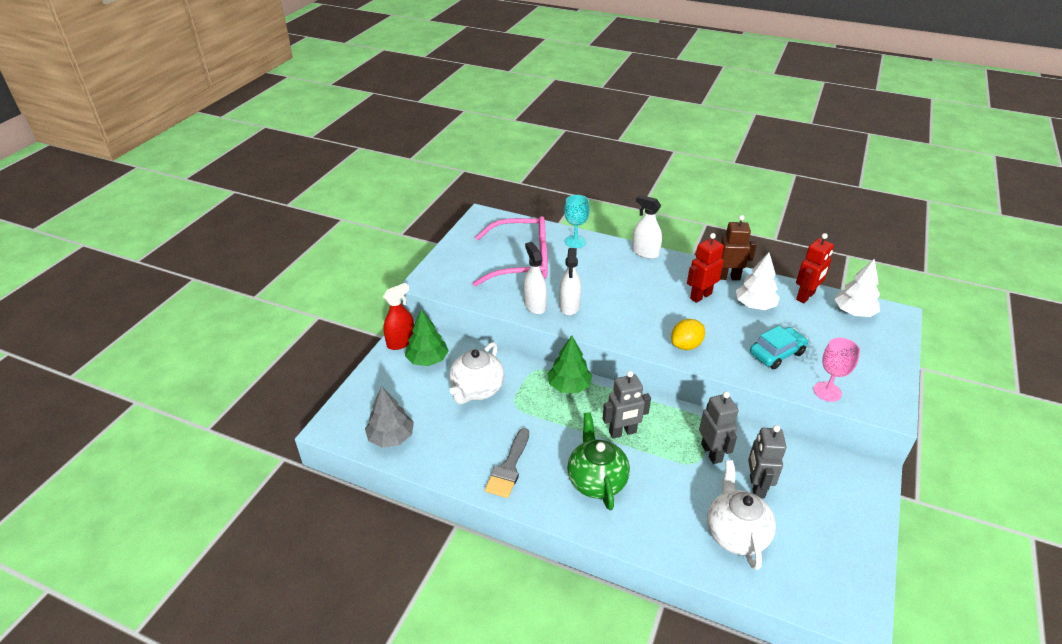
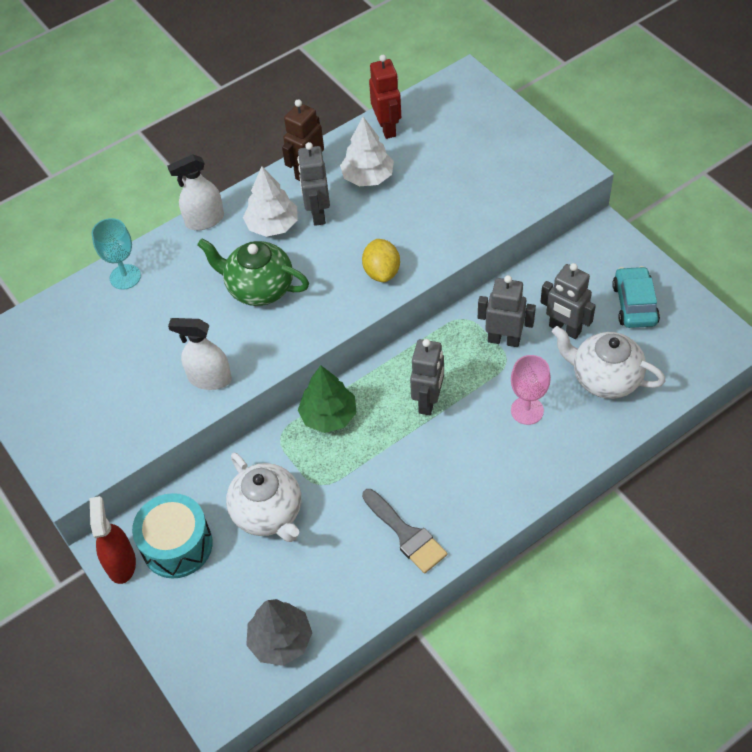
camera: 55 degrees left, 15 degrees up
green tree [405,309,449,366] -> turquoise drum [132,493,213,578]
pink glasses [473,216,548,286] -> none
white spray bottle [559,248,581,316] -> none
green teapot [567,412,630,510] -> green teapot moved to [197,239,309,306]
red robot [687,233,724,303] -> grey robot [297,142,330,226]
turquoise car [750,326,808,369] -> turquoise car moved to [612,266,660,328]
pink goblet [813,338,860,402] -> pink goblet moved to [511,355,551,425]
white tree [835,258,880,317] -> white tree moved to [243,166,298,237]

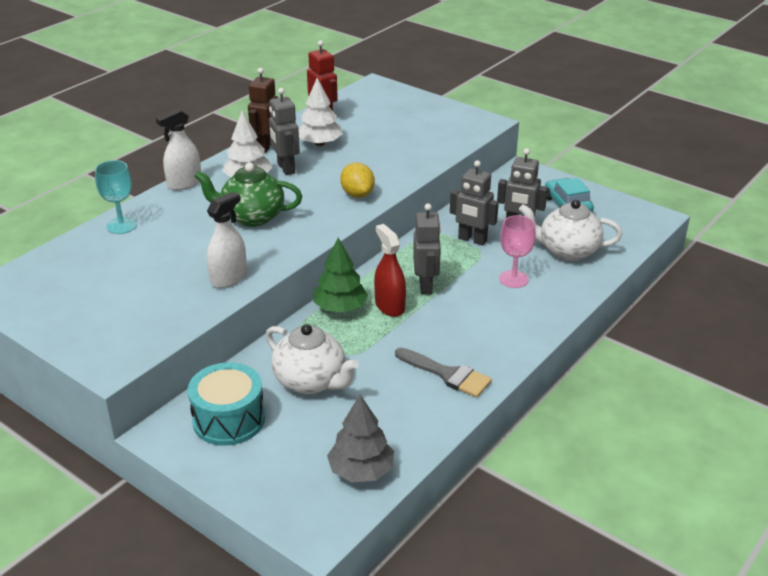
camera: 20 degrees left, 20 degrees down
red spray bottle [90,496,136,584] -> red spray bottle moved to [374,224,406,317]
white spray bottle [168,318,232,390] -> white spray bottle turned 135 degrees clockwise [207,191,247,288]
grey robot [478,275,536,347] -> grey robot turned 150 degrees counterclockwise [450,160,499,246]

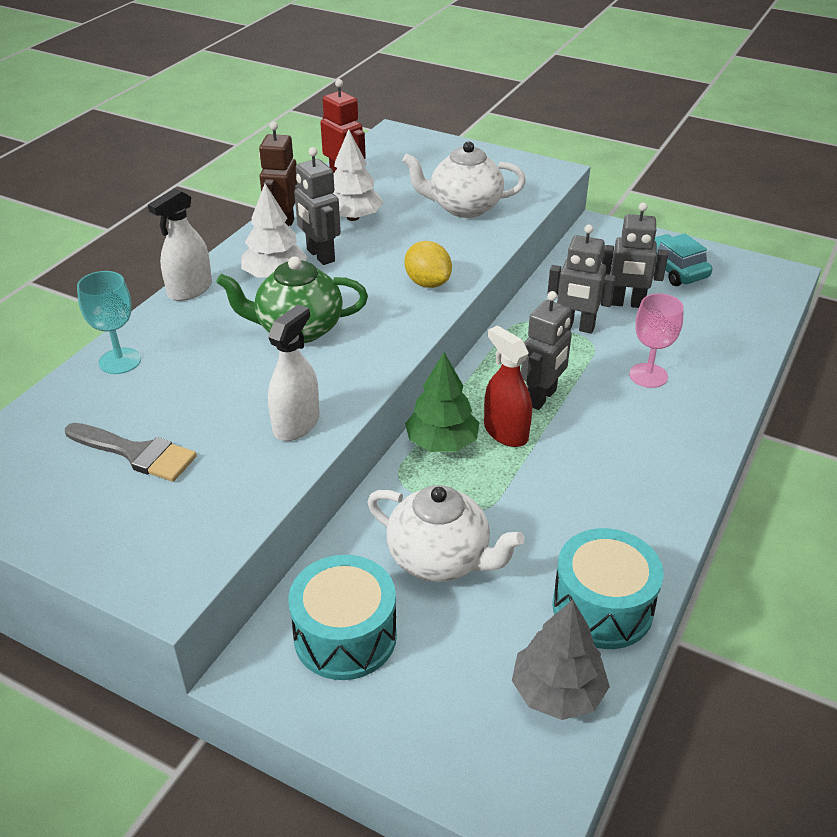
camera: 10 degrees left, 5 degrees up
grey brush [395,348,492,398] -> grey brush moved to [65,423,197,482]
grey robot [413,204,441,295] -> grey robot turned 45 degrees clockwise [521,291,572,410]
white teapot [519,200,622,261] -> white teapot moved to [402,141,526,218]
none -> turquoise drum [552,528,663,649]

